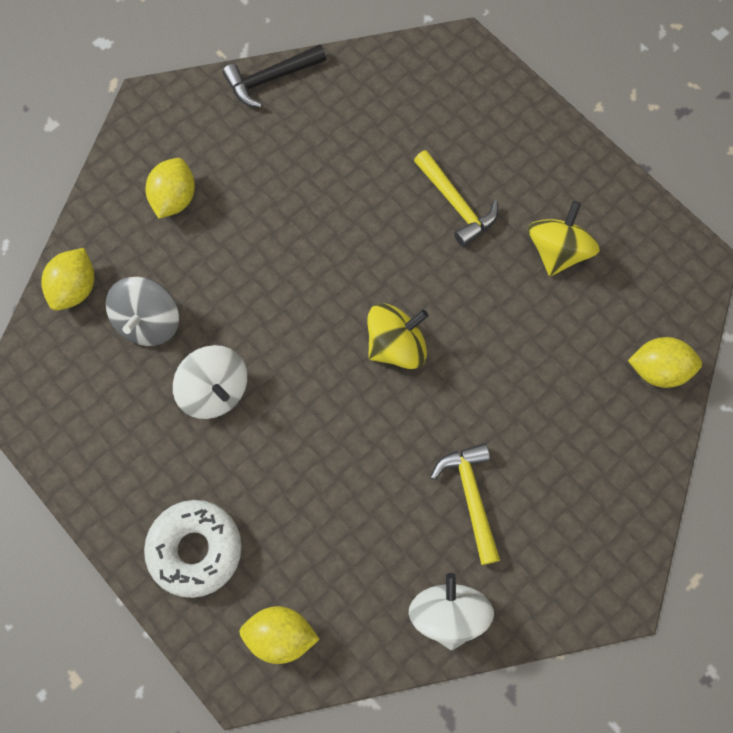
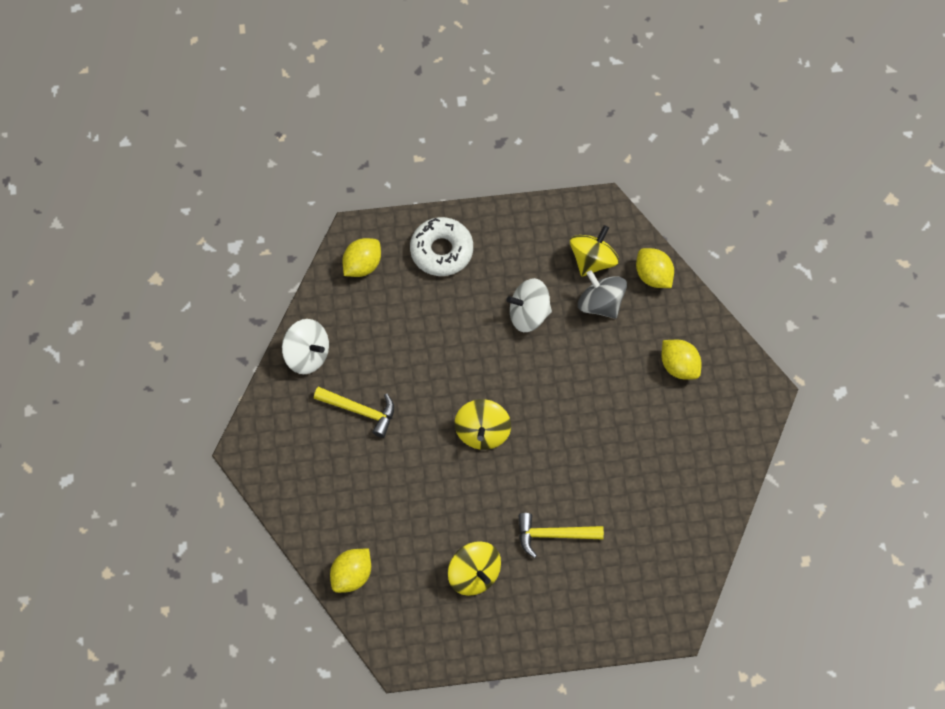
camera: 125 degrees right, 5 degrees down
black hammer [222,44,326,108] -> none
none -> yellow spinning top [570,225,619,277]

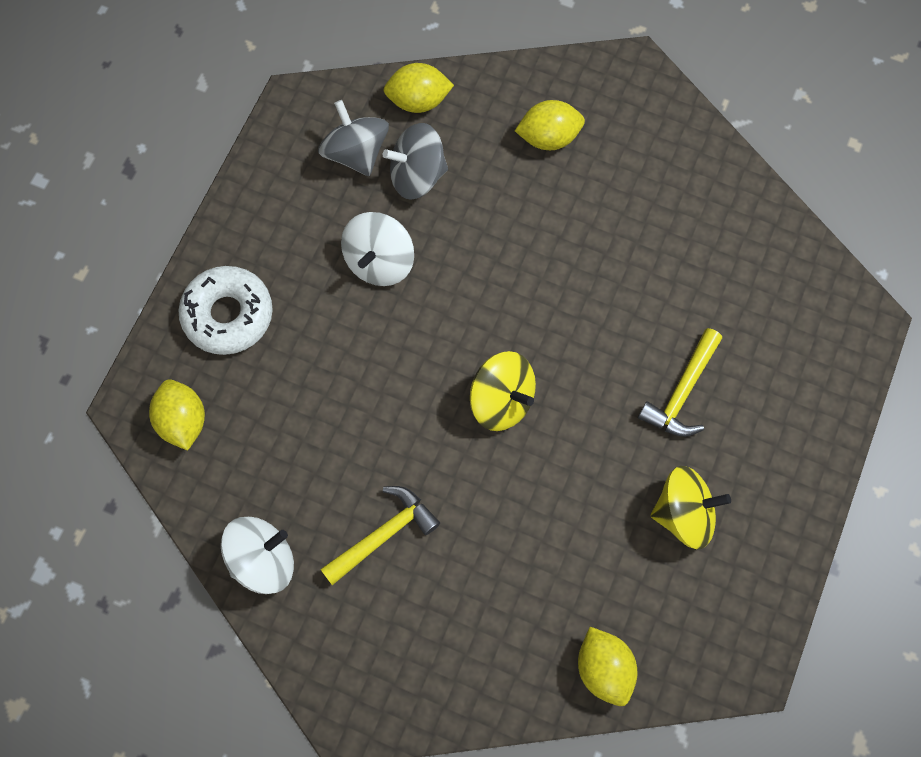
camera: 60 degrees left, 5 degrees up
yellow spinning top [570,225,619,277] -> grey spinning top [318,100,389,176]

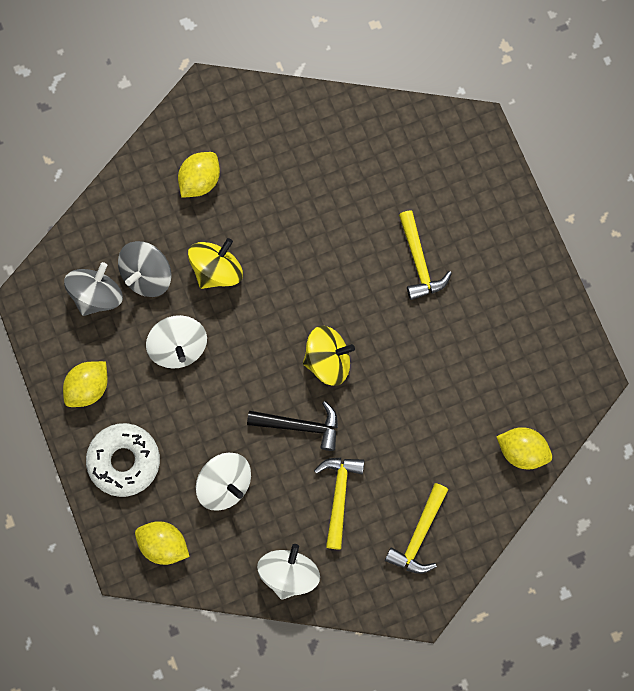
camera: 45 degrees left, 5 degrees up
grey spinning top [318,100,389,176] -> grey spinning top turned 105 degrees clockwise [64,262,123,316]
yellow lemon [383,63,454,113] -> yellow lemon moved to [63,361,108,407]
yellow spinning top [651,466,731,549] -> yellow spinning top moved to [188,238,243,289]
none -> white spinning top [196,453,251,511]
none -> black hammer [247,401,338,451]
none -> yellow hammer [385,483,448,574]

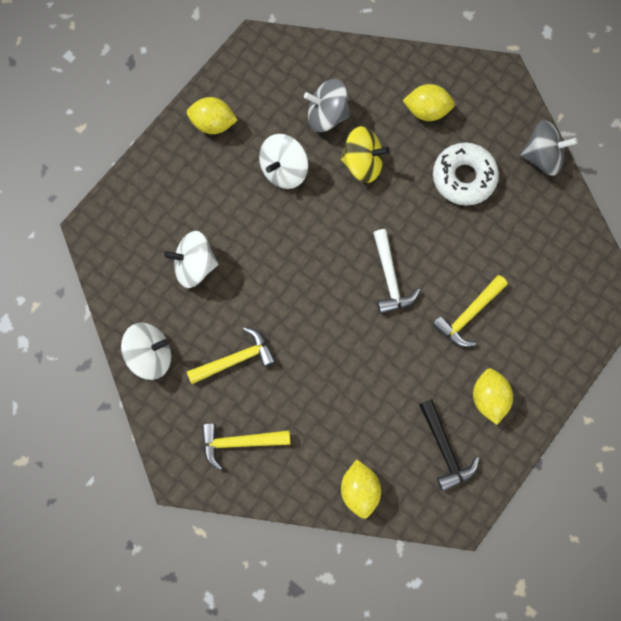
camera: 60 degrees right, 0 degrees up
grey spinning top [64,262,123,316] -> grey spinning top moved to [520,120,578,176]
white donut [86,423,160,497] -> white donut moved to [433,143,499,206]
yellow lemon [135,521,190,565] -> yellow lemon moved to [473,368,513,425]
white spinning top [196,453,251,511] -> white spinning top turned 75 degrees clockwise [164,231,218,288]
black hammer [247,401,338,451] -> black hammer moved to [419,399,480,491]
yellow spinning top [303,326,355,386] -> none
none -> white hammer [373,229,420,314]

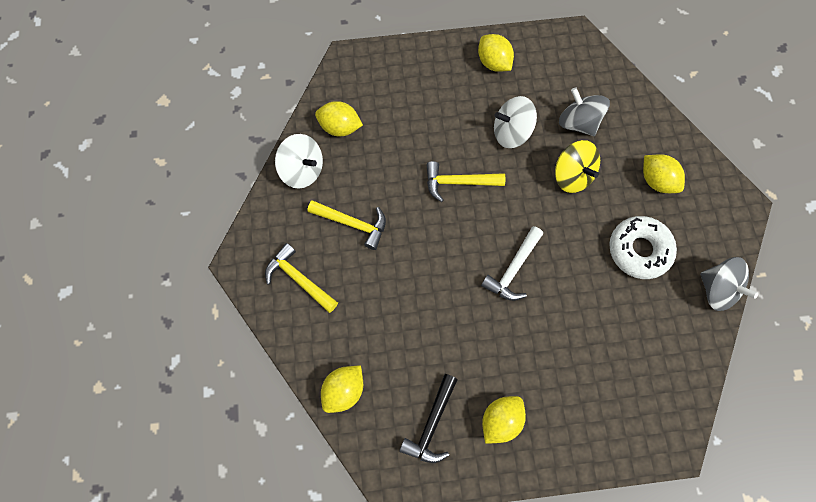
camera: 45 degrees right, 5 degrees down
white spinning top [164,231,218,288] -> none
yellow hammer [432,275,508,347] -> yellow hammer moved to [426,161,505,202]
none -> yellow lemon [315,101,363,136]

